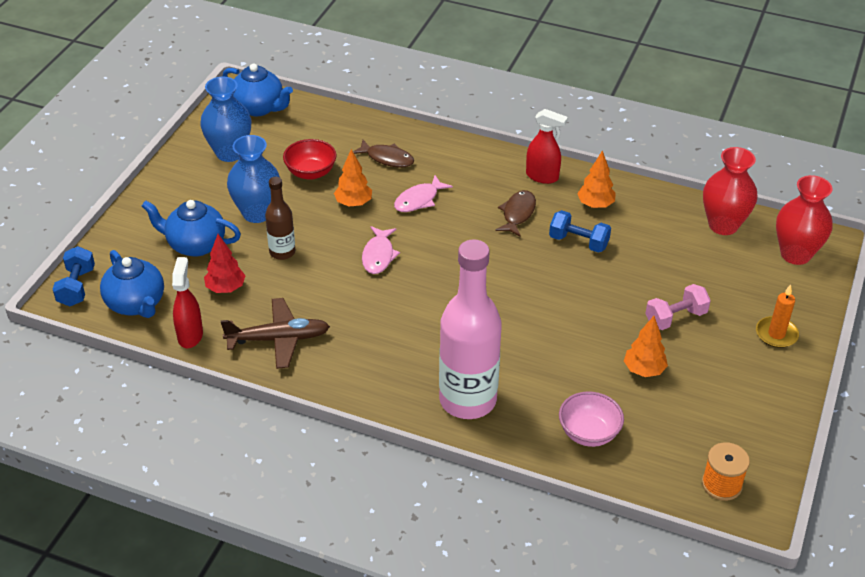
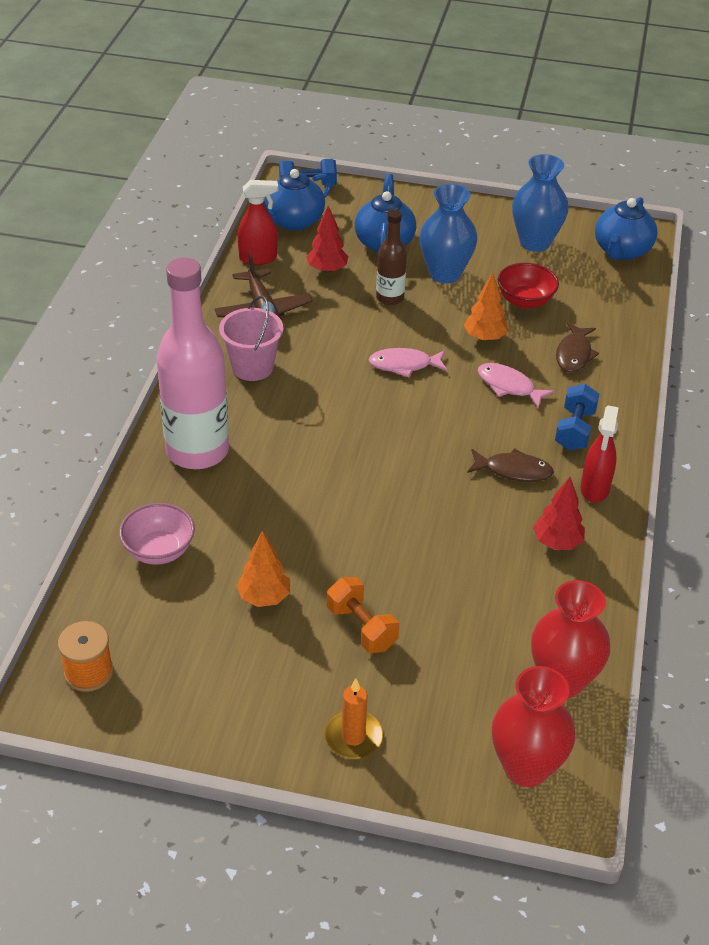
camera: 80 degrees right, 0 degrees up
blue dumbbell [549,210,611,253] -> blue dumbbell moved to [555,384,599,451]
orange tree [577,150,616,208] -> red tree [533,477,585,550]
pink dumbbell [645,284,711,330] -> orange dumbbell [327,577,399,653]
none -> pink bucket [219,296,283,381]

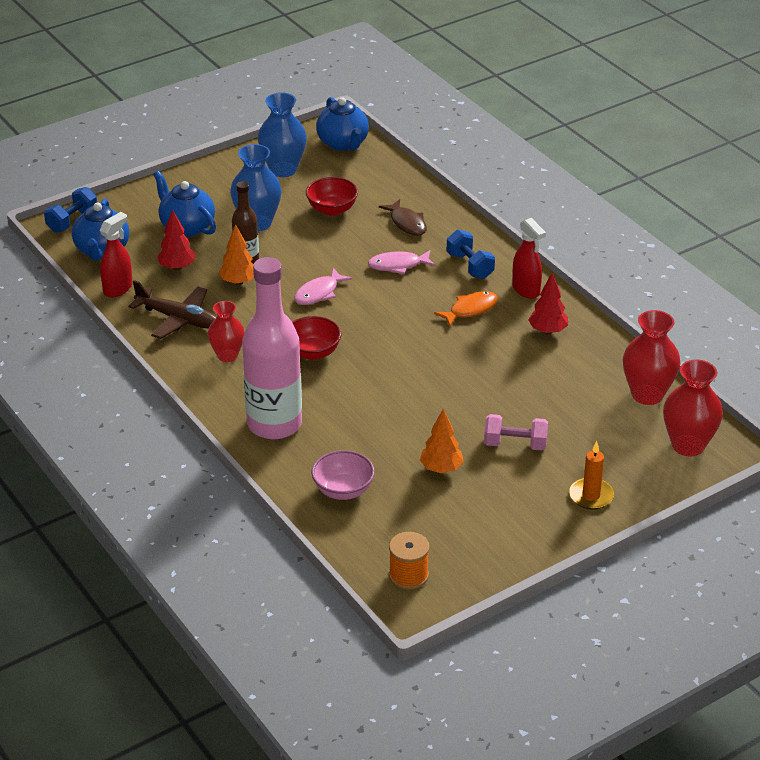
camera: 45 degrees left, 5 degrees down
pink bucket [219,296,283,381] -> red vase [208,301,245,362]
orange dumbbell [327,577,399,653] -> pink dumbbell [484,414,548,451]
orange tree [464,273,508,341] -> orange tree moved to [218,224,254,285]
brown fish [467,448,554,482] -> orange fish [434,291,498,327]
none -> red bowl [292,316,341,360]

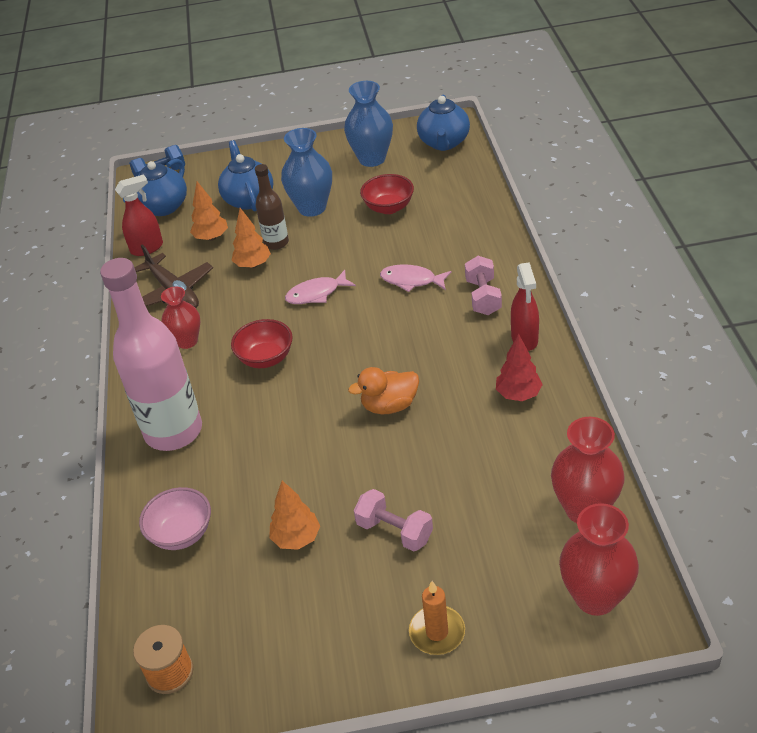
camera: 30 degrees right, 5 degrees up
red tree [157,209,196,270] -> orange tree [190,182,228,241]
brown fish [379,199,427,236] -> none
orange fish [434,291,498,327] -> none
blue dumbbell [447,230,495,279] -> pink dumbbell [465,256,502,315]
none -> orange duck [348,367,419,414]

